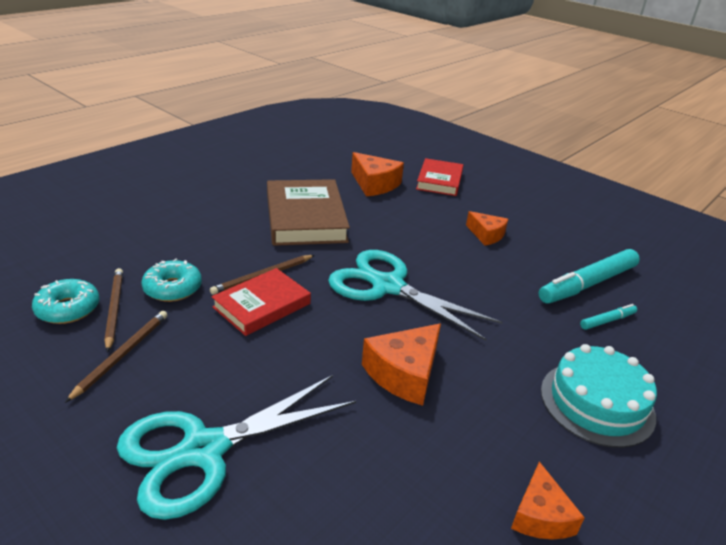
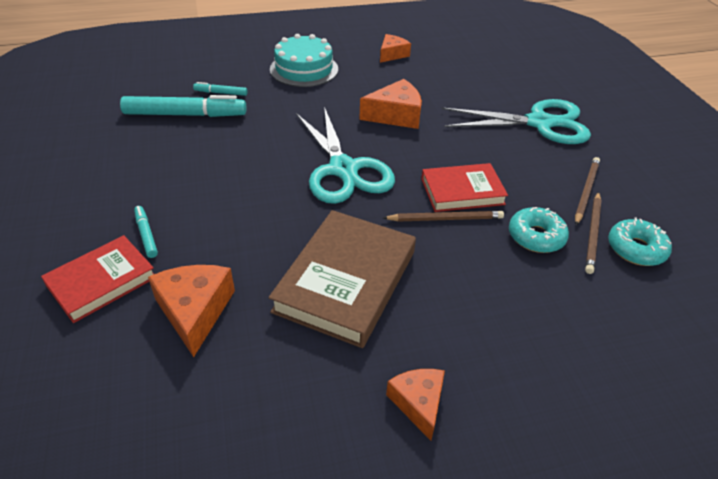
camera: 145 degrees left, 10 degrees up
brown pencil [65,311,167,403] -> brown pencil turned 150 degrees clockwise [575,157,600,225]
orange cheese [466,211,508,246] -> orange cheese moved to [386,369,445,441]
none -> turquoise marker [134,206,158,258]

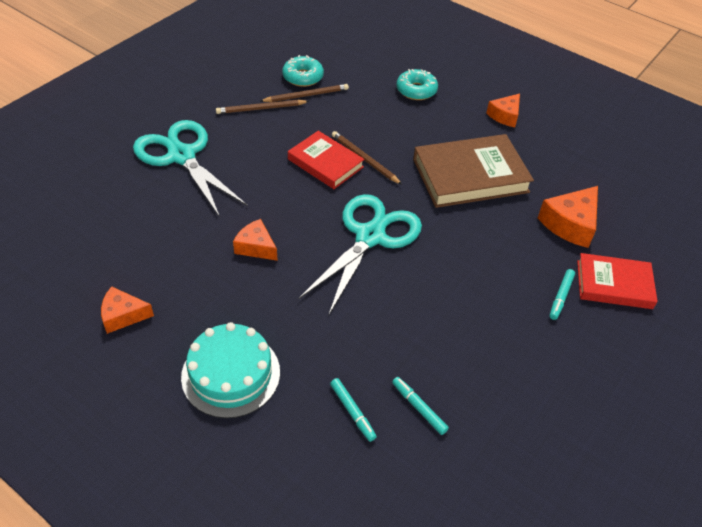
camera: 130 degrees left, 5 degrees up
turquoise marker [120,95,247,117] -> turquoise marker [392,377,449,435], size x0.47
orange cheese [359,79,422,129] -> orange cheese [233,219,277,261], size x0.66
turquoise donut [509,207,569,253] -> turquoise donut moved to [396,69,438,100]

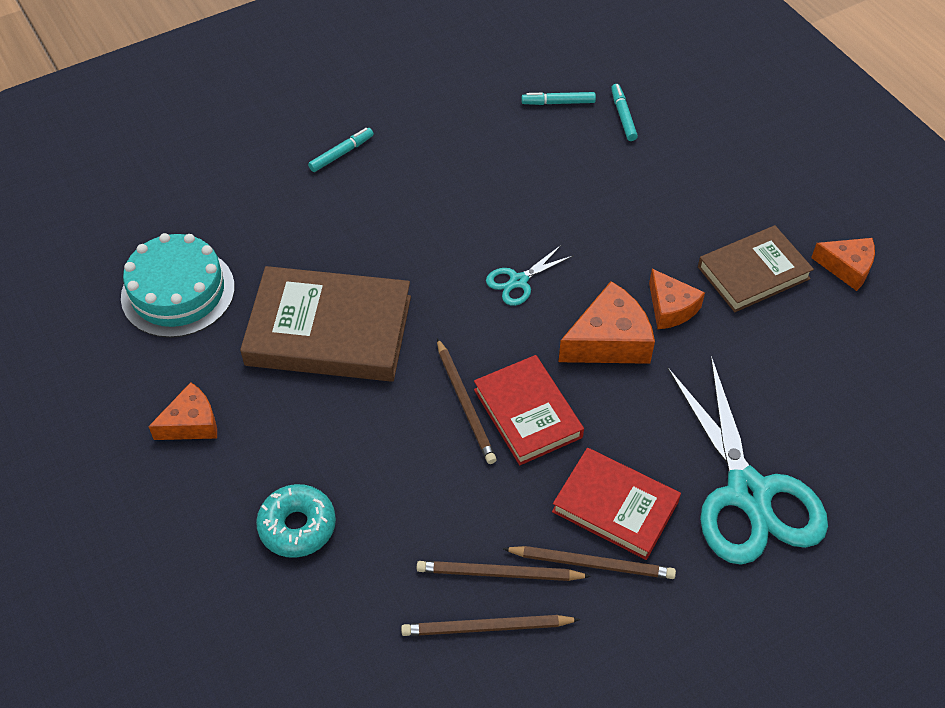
camera: 155 degrees left, 5 degrees up
turquoise cake [181,322,280,418] -> turquoise cake moved to [121,233,235,338]
turquoise donut [282,55,324,87] -> brown pencil [401,615,580,636]
turquoise scissors [299,194,422,314] -> turquoise scissors [486,245,574,306], size x0.45
turquoise marker [392,377,449,435] -> turquoise marker turned 105 degrees clockwise [521,92,596,105]
orange cheese [538,186,598,248] -> orange cheese moved to [558,281,655,364]
red book [577,253,658,309] -> red book moved to [552,448,681,560]
none -> brown book [698,225,814,312]

